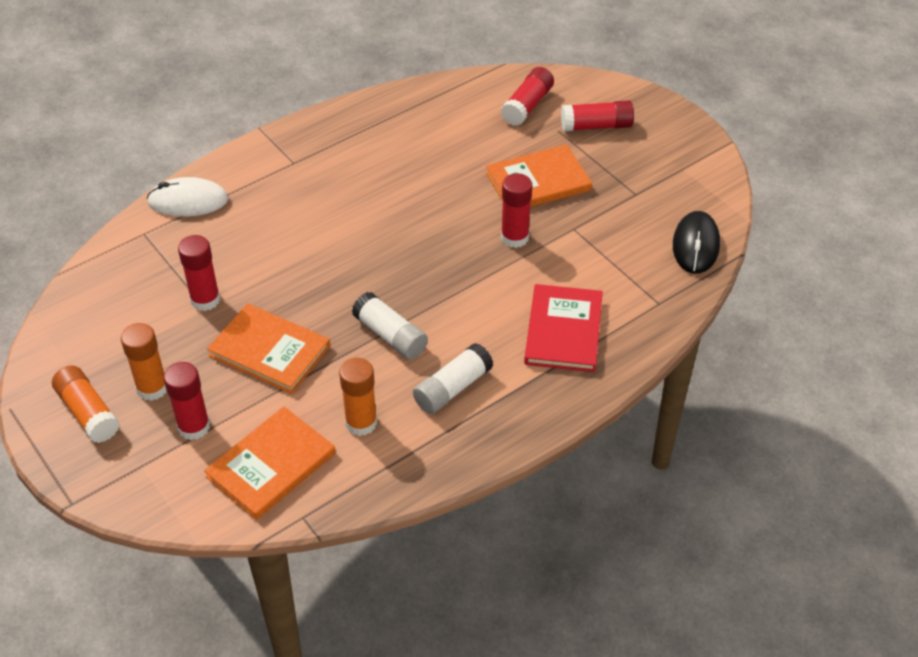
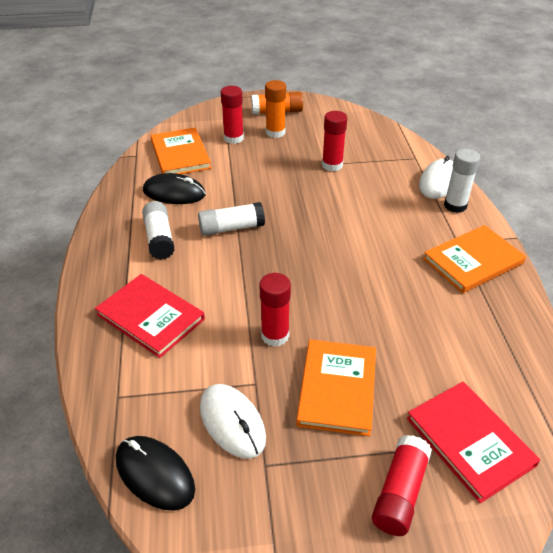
camera: 120 degrees right, 5 degrees down
orange book [207,303,330,394] -> orange book moved to [423,225,526,293]
orange glue stick [339,358,377,436] -> black mouse [143,173,206,204]
red glue stick [501,67,554,126] -> red book [407,382,540,503]
none -> white mouse [200,384,266,459]
none -> white glue stick [444,149,480,213]

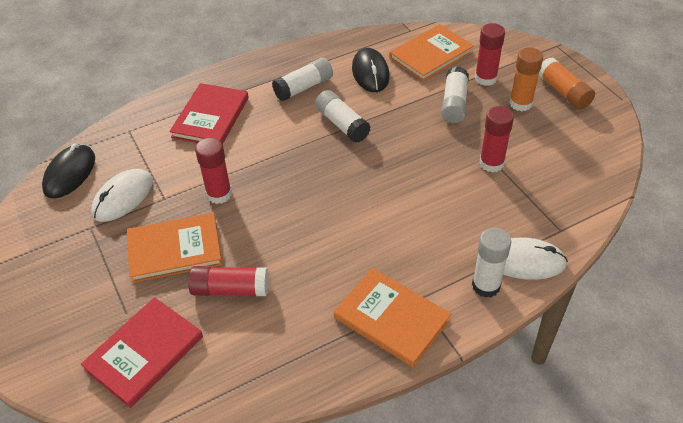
camera: 70 degrees right, 5 degrees up
red glue stick [372,435,432,536] -> red glue stick moved to [188,266,269,296]
none -> white glue stick [441,66,469,123]

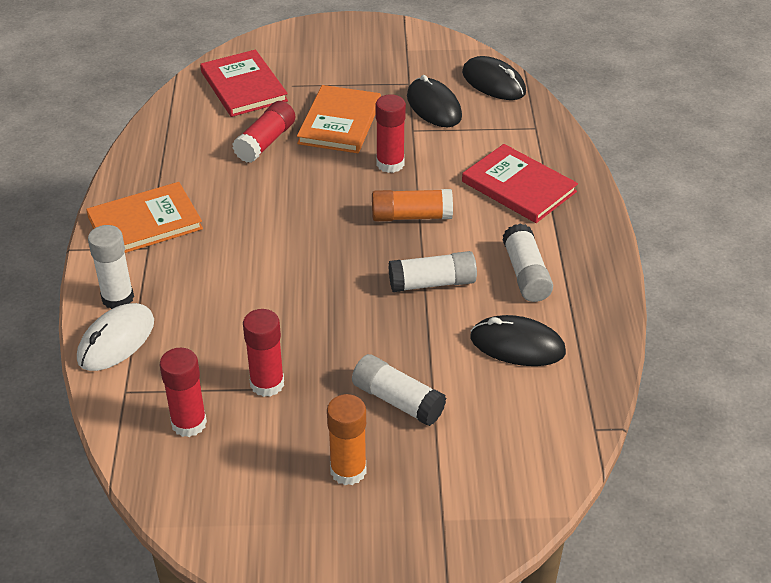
camera: 115 degrees right, 5 degrees down
white mouse [91,169,153,222] -> black mouse [407,75,462,127]
orange book [389,24,474,81] -> none
red glue stick [475,23,505,86] -> red glue stick moved to [160,348,207,437]
orange glue stick [538,57,595,110] -> orange glue stick moved to [372,189,453,221]

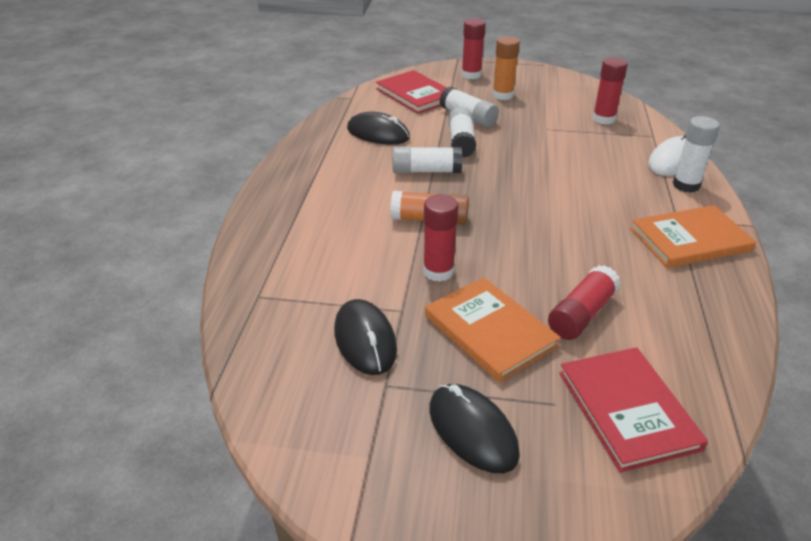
camera: 170 degrees left, 5 degrees down
red glue stick [243,309,284,397] -> red glue stick moved to [461,18,486,79]
orange book [297,85,381,153] -> orange book turned 60 degrees counterclockwise [425,277,561,382]
black mouse [462,56,526,100] -> black mouse moved to [429,384,520,473]
red book [462,144,578,223] -> red book moved to [376,70,447,114]
white glue stick [503,223,553,302] -> white glue stick moved to [448,106,476,158]

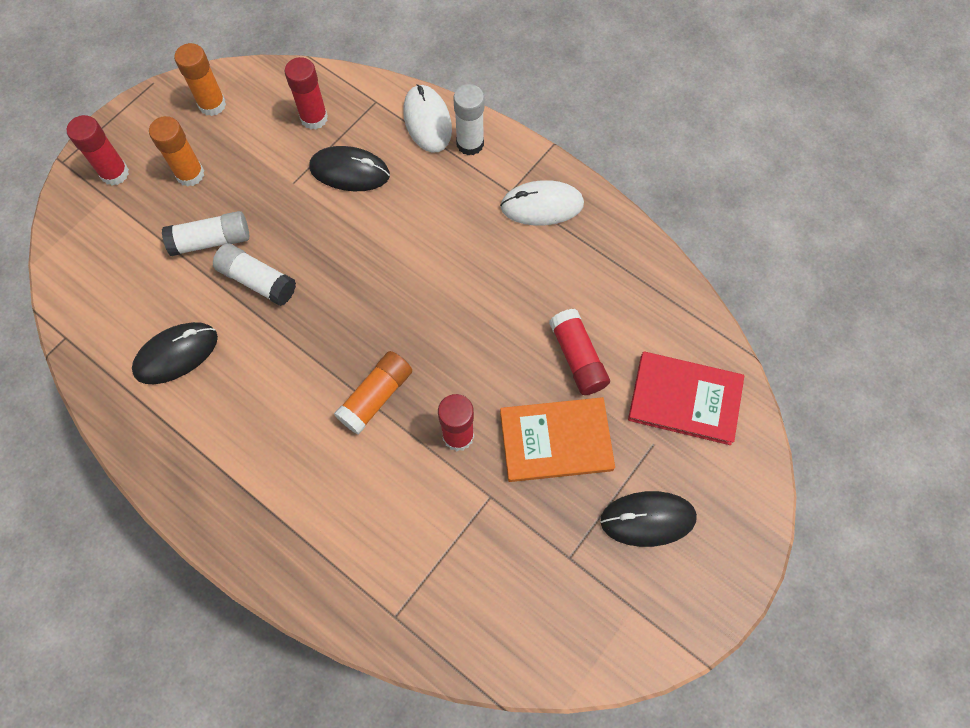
camera: 60 degrees left, 30 degrees up
black mouse [334,299,397,375] -> black mouse moved to [309,146,390,191]
red book [376,70,447,114] -> none
white glue stick [392,146,462,173] -> none
orange book [630,205,756,268] -> white mouse [500,180,584,225]
none -> orange glue stick [174,43,226,116]

